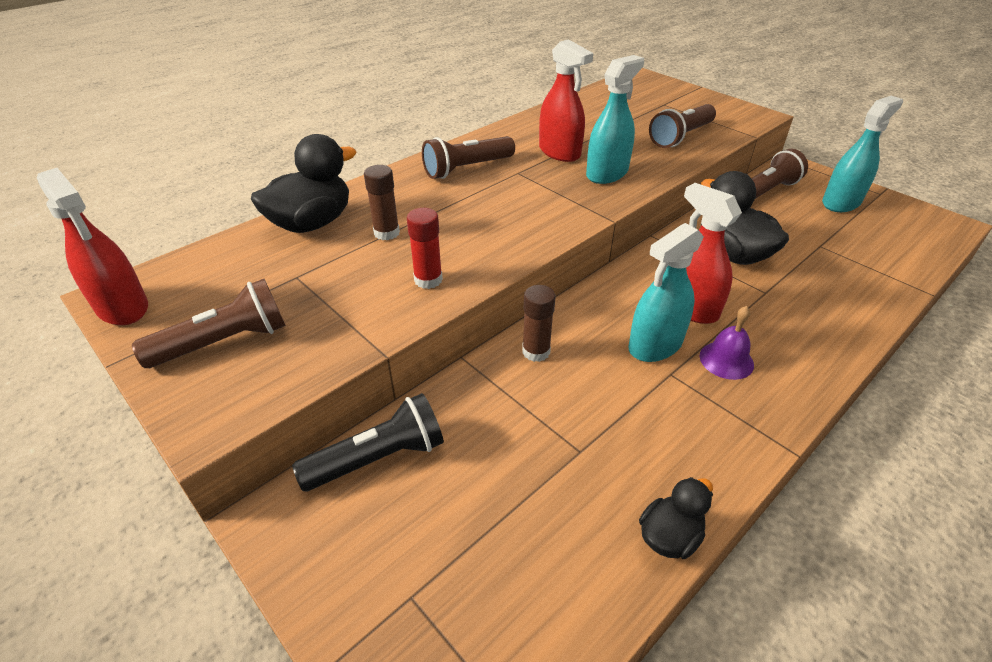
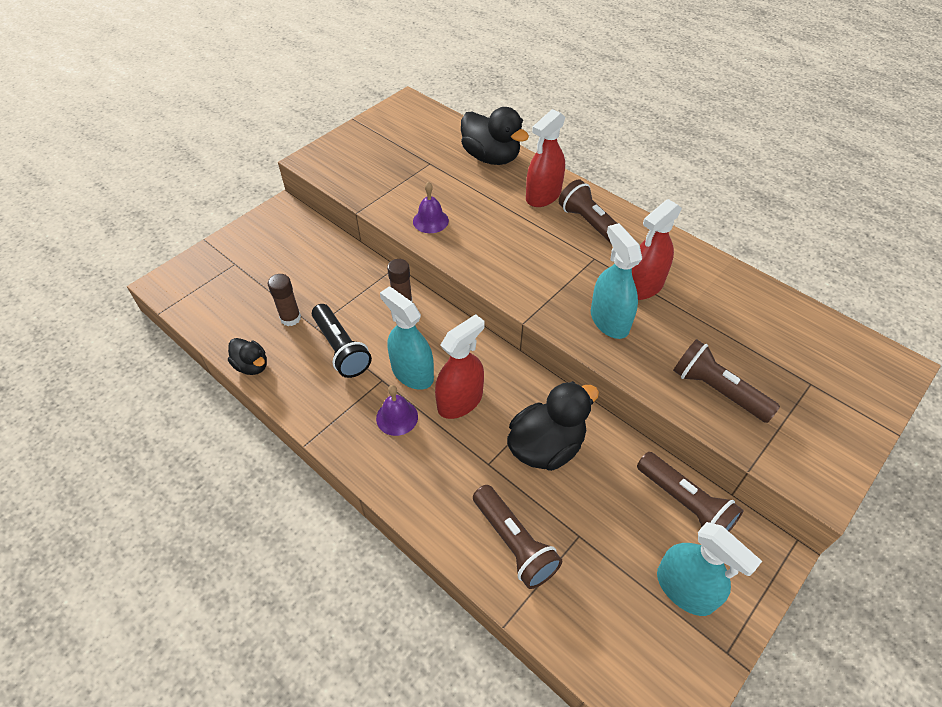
camera: 85 degrees right, 10 degrees up
red spray bottle [37,168,148,325] -> red spray bottle moved to [526,109,565,207]
brown flashlight [132,279,286,368] -> brown flashlight moved to [473,485,562,589]
black flashlight [292,393,444,491] -> black flashlight moved to [312,304,372,378]
brown glue stick [364,165,400,240] -> brown glue stick moved to [268,274,301,326]
red glue stick [407,208,443,289] -> purple bell [413,182,449,233]
turquoise spray bottle [586,55,644,184] -> turquoise spray bottle turned 150 degrees counterclockwise [591,223,642,339]

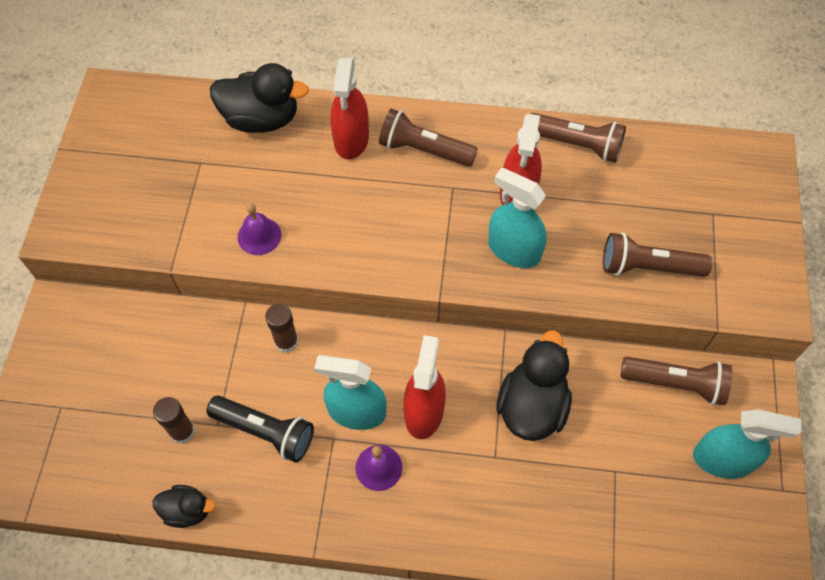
camera: 35 degrees left, 10 degrees up
brown flashlight [473,485,562,589] -> brown flashlight moved to [531,113,626,163]

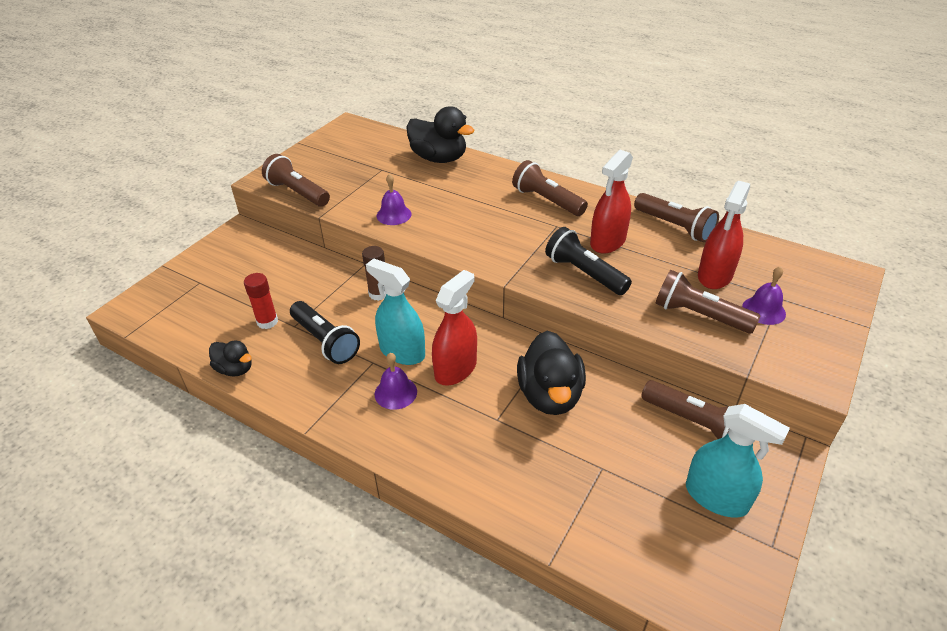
camera: 25 degrees right, 20 degrees down
brown glue stick [153,397,195,444] -> red glue stick [244,273,278,329]
red spray bottle [330,57,369,160] -> red spray bottle moved to [698,181,750,289]
turquoise spray bottle [488,168,547,268] -> black flashlight [545,227,632,295]
black duck [496,330,572,441] -> black duck turned 135 degrees clockwise [517,331,586,415]
none -> brown flashlight [262,154,330,207]
none -> purple bell [742,266,786,325]

